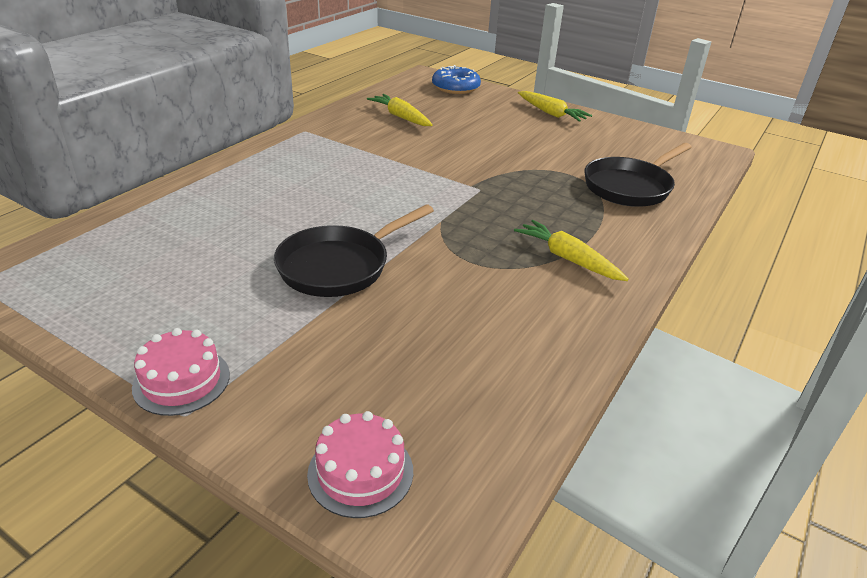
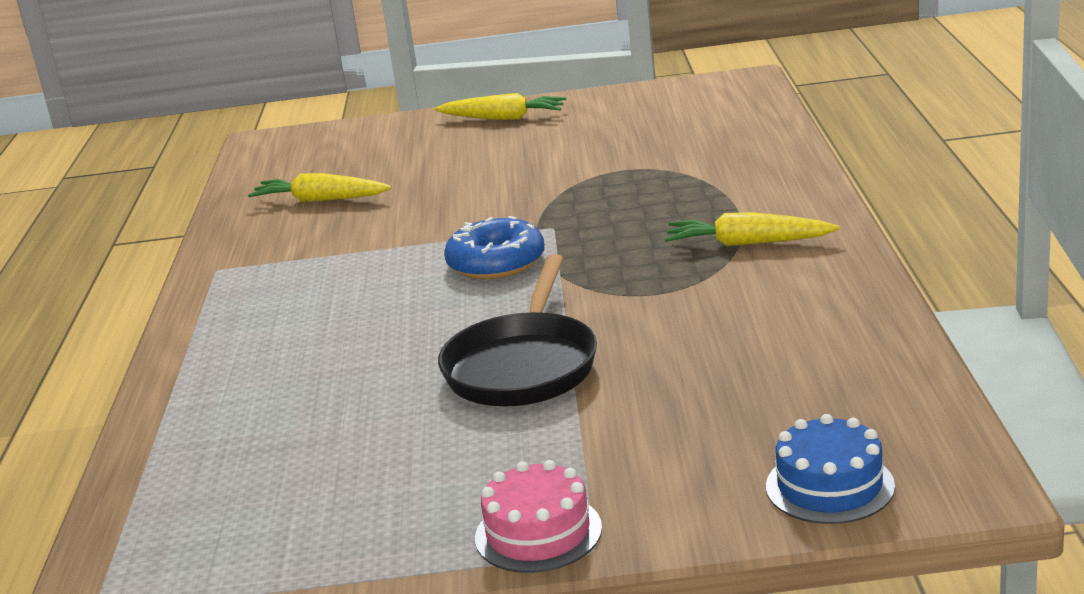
camera: 30 degrees left, 10 degrees down
pink cake [307,411,413,518] -> blue cake [766,414,895,524]
blue donut [432,65,481,94] -> blue donut moved to [444,216,545,279]
black pan [584,143,692,207] -> none

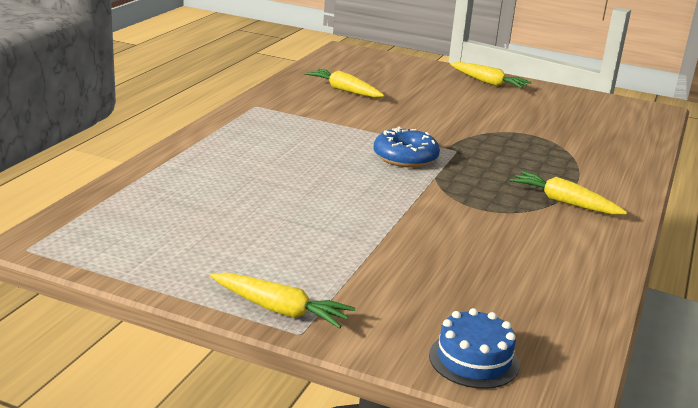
camera: 20 degrees right, 0 degrees up
black pan [438,254,597,406] -> none
pink cake [475,460,602,573] -> yellow carrot [210,273,355,329]

